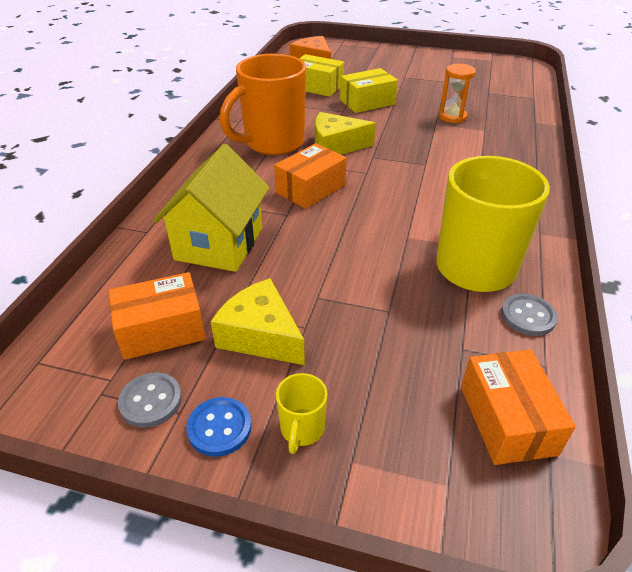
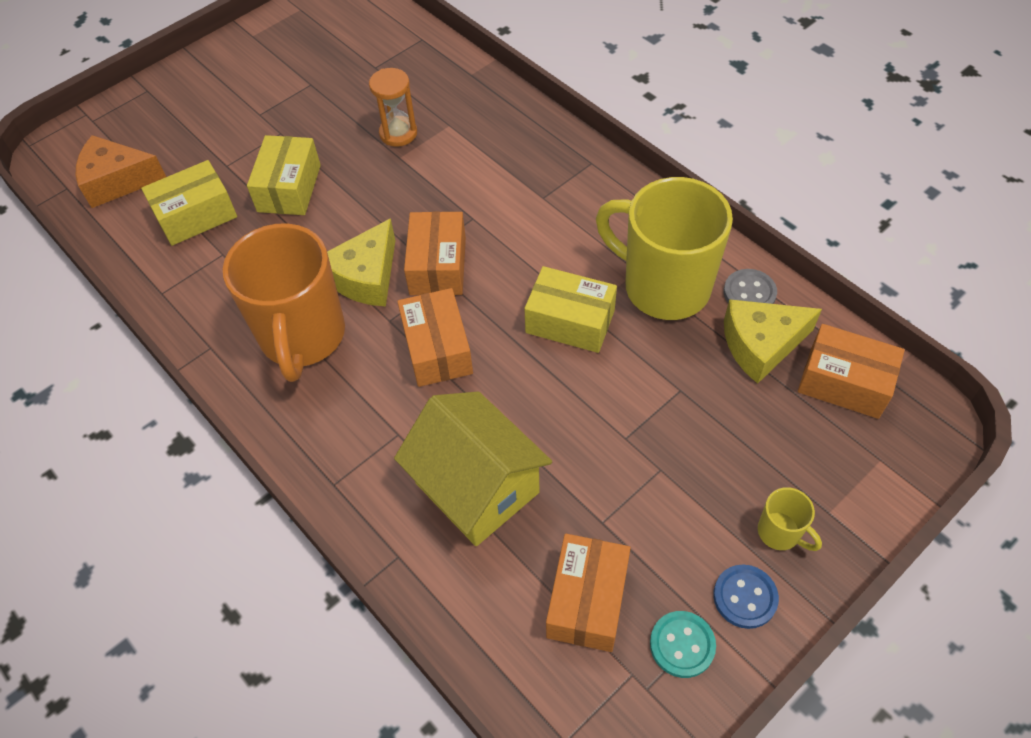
camera: 55 degrees left, 15 degrees up
grey button [118,372,182,428] -> turquoise button [650,611,716,678]
yellow cheese [211,278,305,365] -> yellow cheese moved to [724,299,822,384]
none -> orange box [404,211,466,295]
none -> yellow box [524,266,617,353]

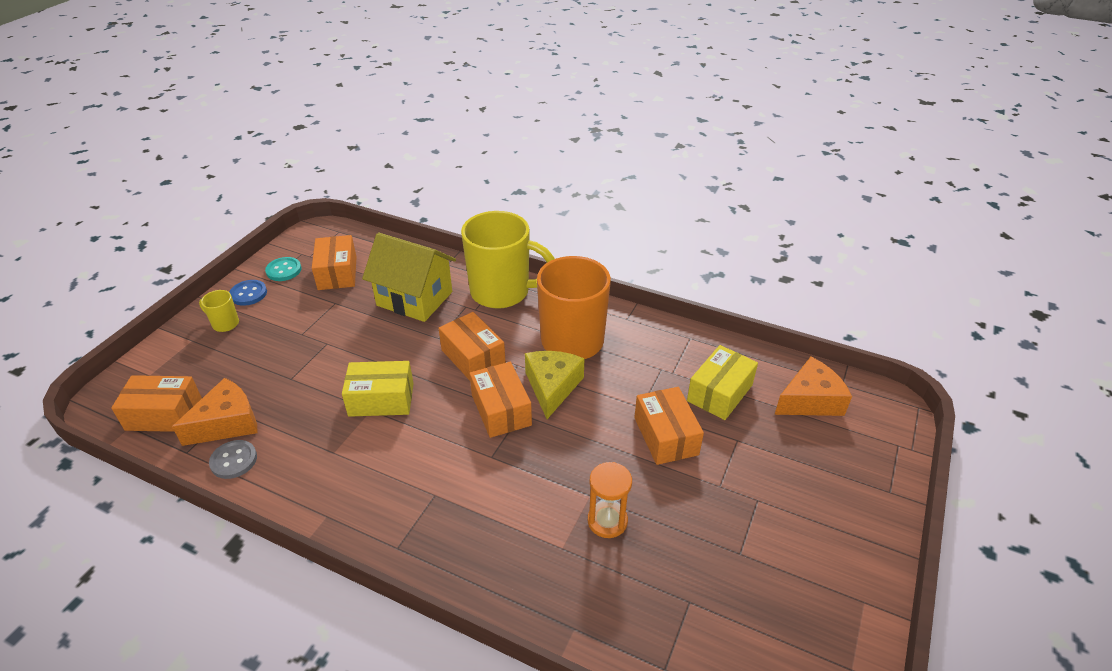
camera: 155 degrees right, 15 degrees down
yellow box [247,135,321,215] -> orange box [634,387,704,465]
yellow mug [596,177,733,320] -> yellow mug moved to [461,211,555,309]
yellow cheese [724,299,822,384] -> orange cheese [172,378,258,446]

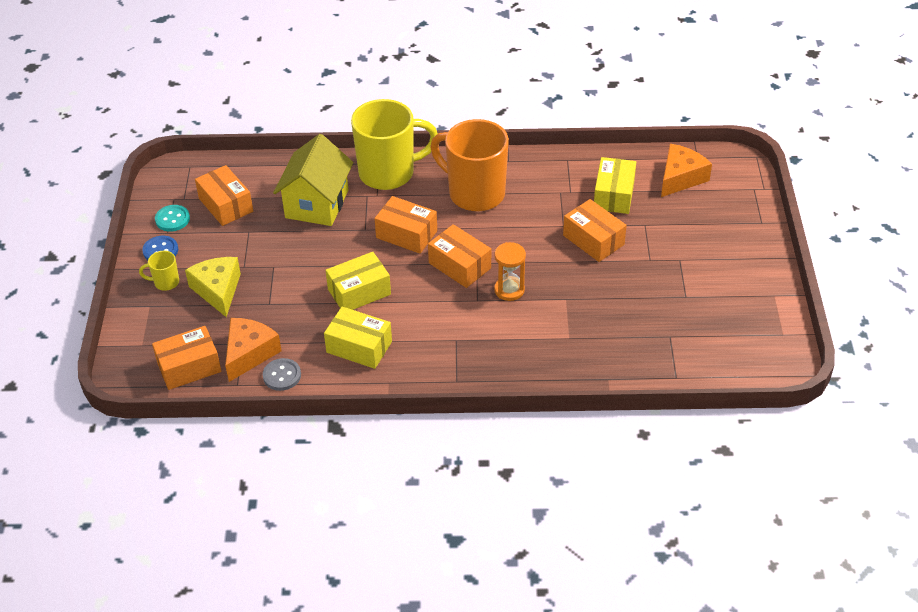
camera: 25 degrees left, 5 degrees up
yellow house [362,233,456,322] -> yellow house turned 75 degrees counterclockwise [273,134,353,226]
yellow cheese [525,351,585,419] -> yellow cheese moved to [185,257,241,317]
orange hourglass [588,462,632,538] -> orange hourglass moved to [494,242,526,301]
none -> yellow box [324,307,392,369]

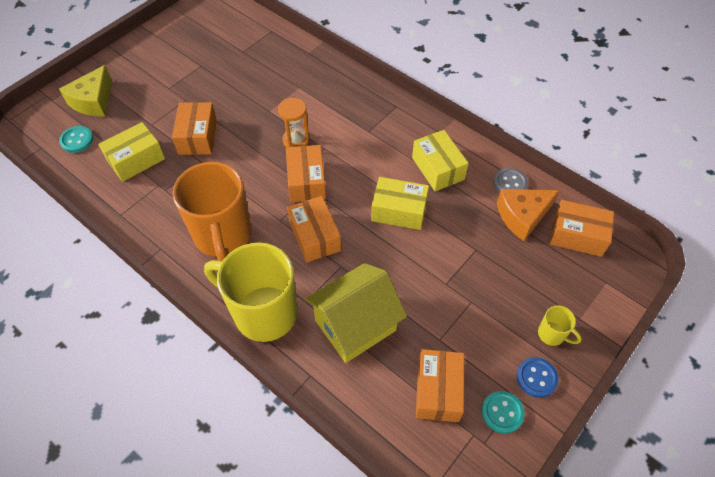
camera: 140 degrees left, 10 degrees up
yellow cheese [185,257,241,317] -> yellow cheese moved to [59,65,112,116]
orange cheese [661,144,712,197] -> turquoise button [59,126,93,153]

